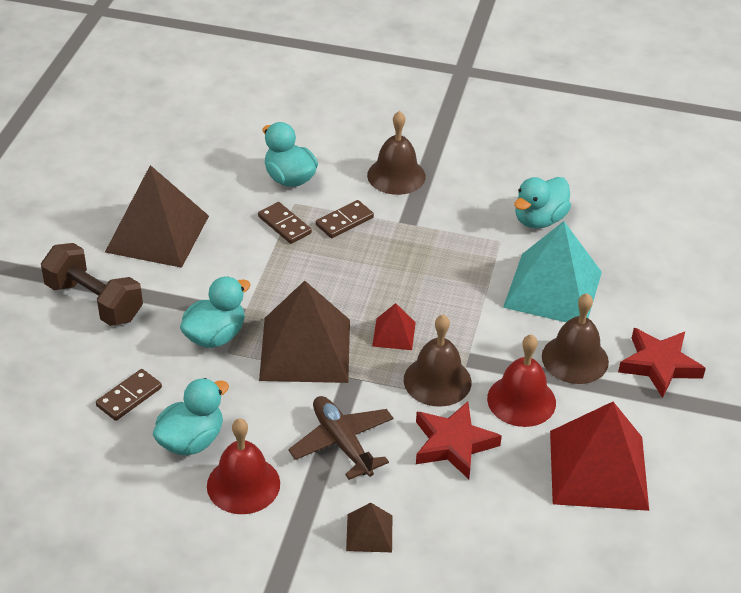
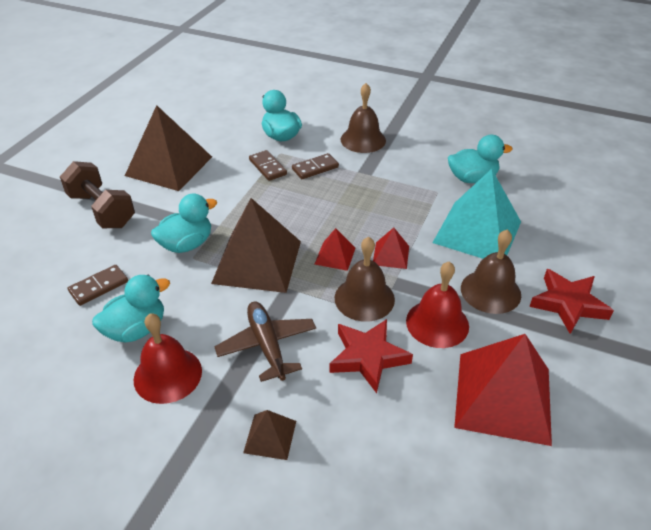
camera: 10 degrees right, 0 degrees up
turquoise duck [514,177,571,229] -> turquoise duck turned 150 degrees counterclockwise [448,135,512,183]
none -> red pyramid [373,228,409,269]

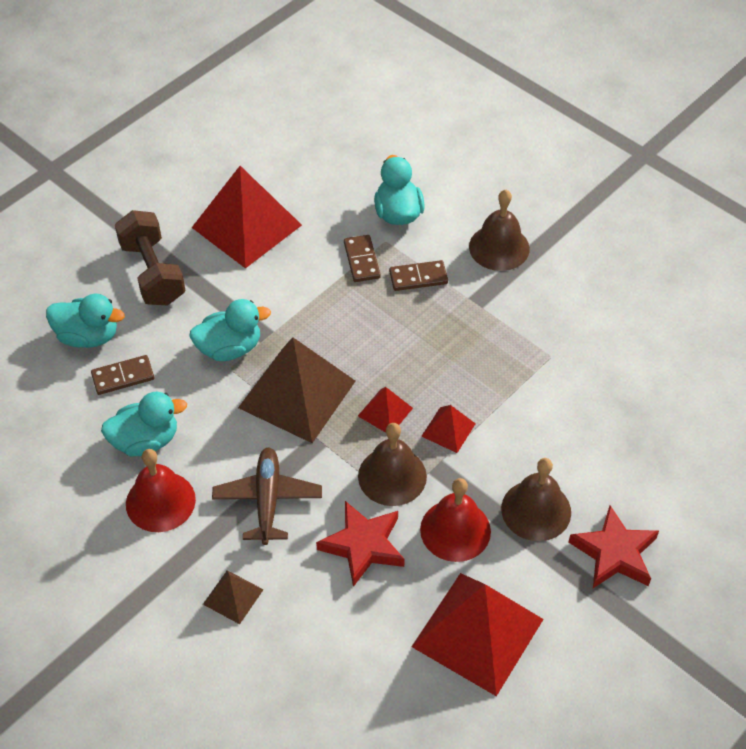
camera: 20 degrees right, 10 degrees up
brown pyramid [125,105,212,191] -> red pyramid [192,166,302,269]
turquoise pyramid [432,169,521,259] -> none
turquoise duck [448,135,512,183] -> turquoise duck moved to [46,294,125,348]

